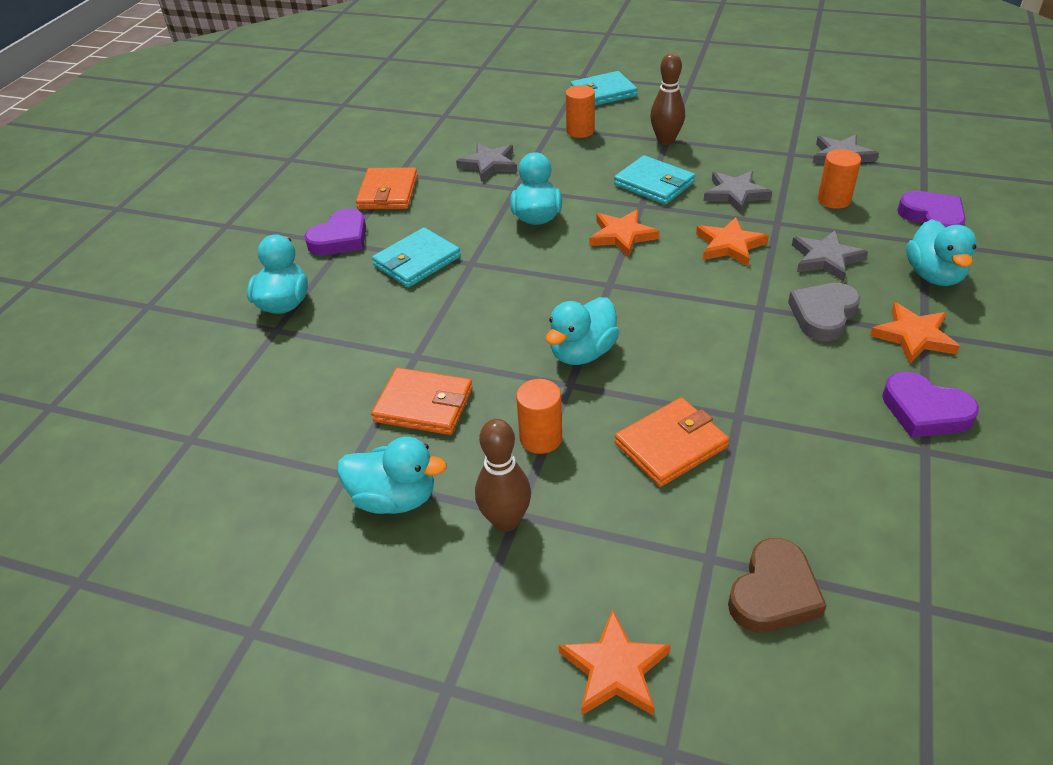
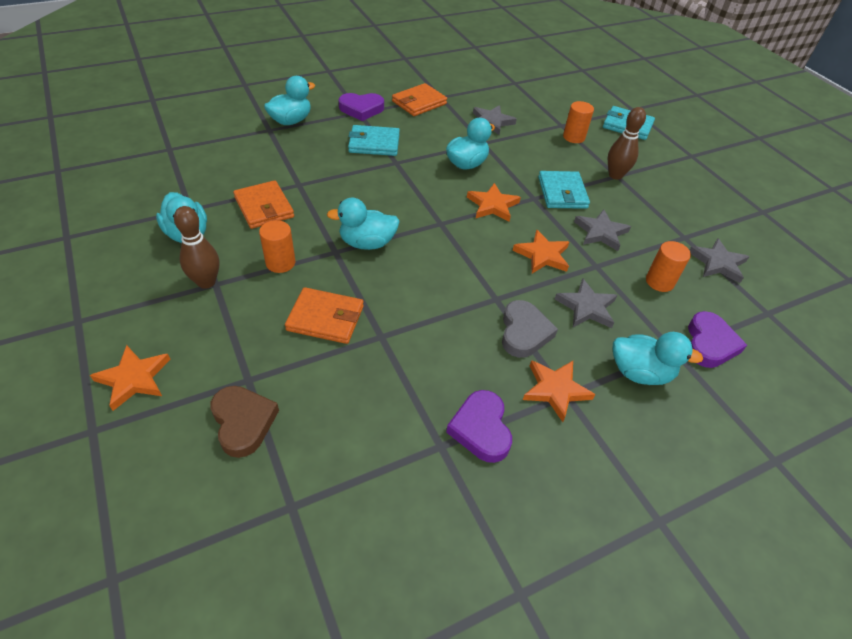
camera: 40 degrees right, 5 degrees up
brown heart [728,538,827,633] -> brown heart turned 105 degrees counterclockwise [210,386,279,458]
grey heart [788,283,861,341] -> grey heart turned 105 degrees clockwise [502,300,558,358]
turquoise duck [906,219,977,286] -> turquoise duck turned 120 degrees counterclockwise [612,332,703,385]

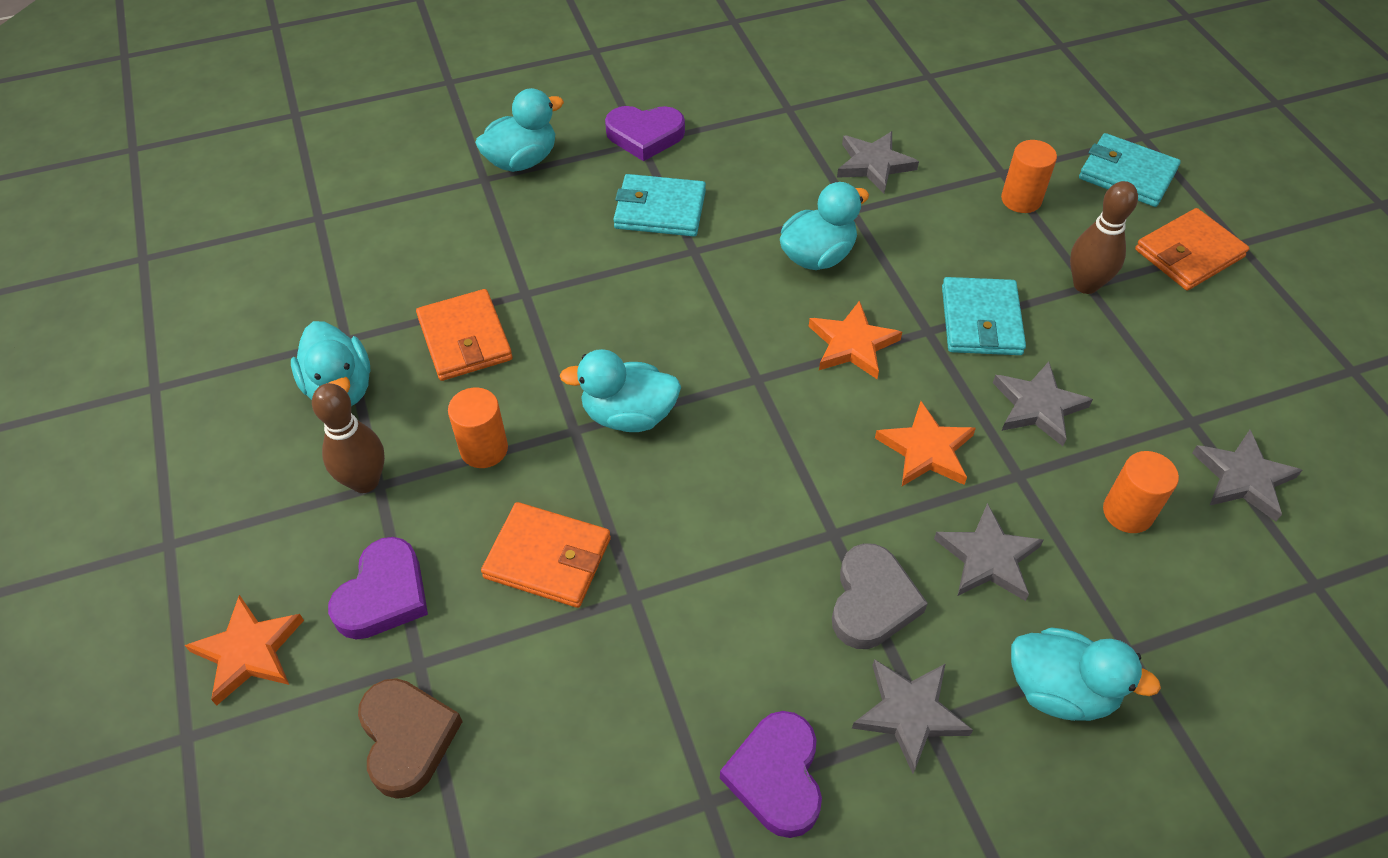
camera: 10 degrees right, 5 degrees up
orange wallet [392,83,447,116] -> orange wallet moved to [1135,208,1250,290]
orange star [523,360,595,422] -> grey star [852,659,973,774]
purple heart [688,311,747,368] -> purple heart moved to [328,537,428,640]

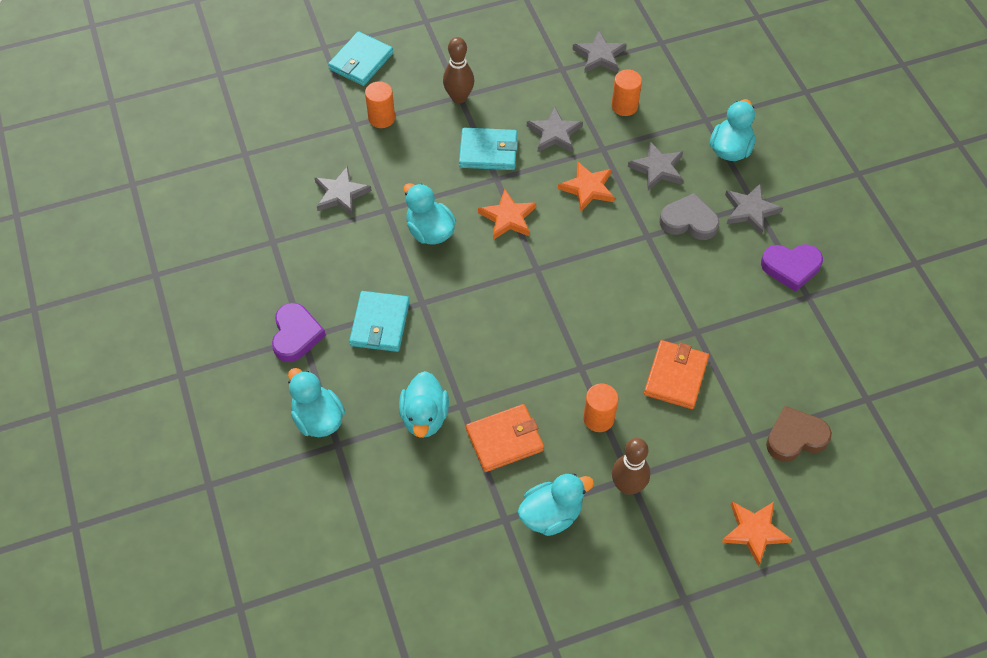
camera: 90 degrees left, 5 degrees up
purple heart [328,537,428,640] -> none
turquoise duck [560,349,681,432] -> turquoise duck moved to [399,371,449,438]
orange wallet [1135,208,1250,290] -> none

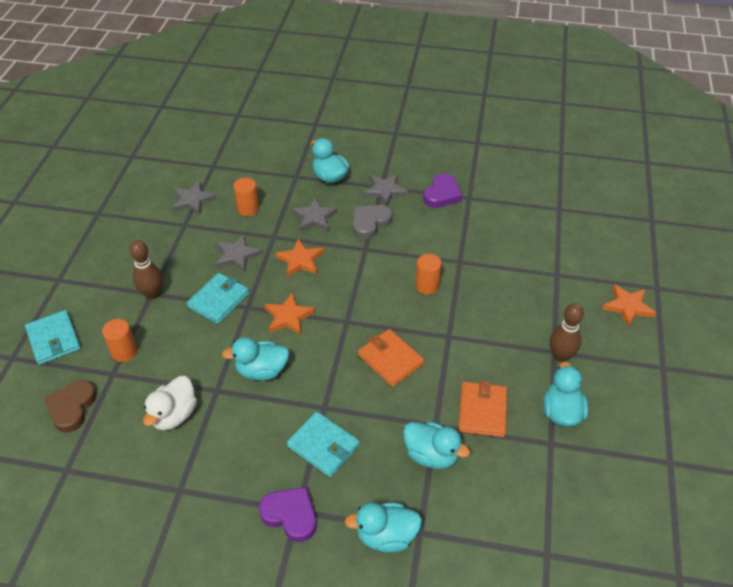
camera: 60 degrees left, 10 degrees down
grey star [315,166,372,216] -> white duck [143,376,197,430]
orange cylinder [583,384,618,432] -> orange cylinder moved to [415,254,442,295]
orange wallet [644,340,709,409] -> orange wallet moved to [358,329,424,387]
brown heart [766,406,832,462] -> brown heart moved to [44,380,97,433]

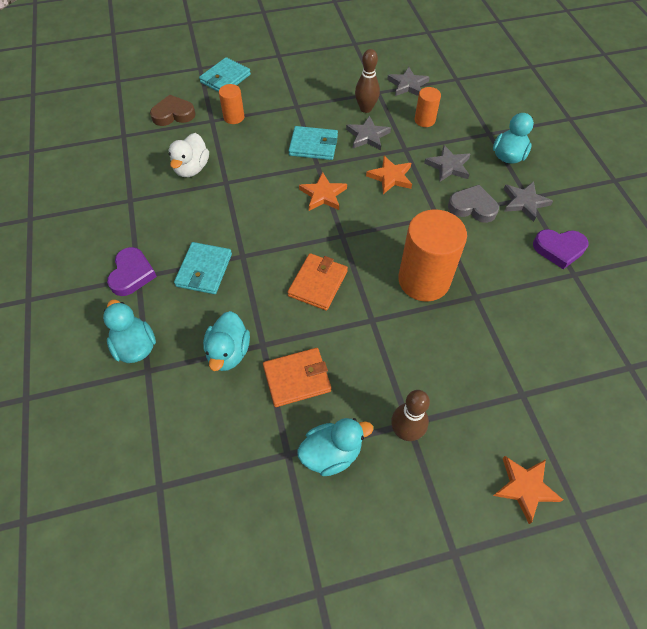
camera: 65 degrees right, 10 degrees up
brown bowling pin [129,240,163,299] -> brown bowling pin moved to [355,49,380,113]
white duck [143,376,197,430] -> white duck turned 75 degrees counterclockwise [169,133,209,177]
turquoise duck [222,337,289,381] -> none
orange cylinder [415,254,442,295] -> orange cylinder [398,209,467,302], size x2.02

